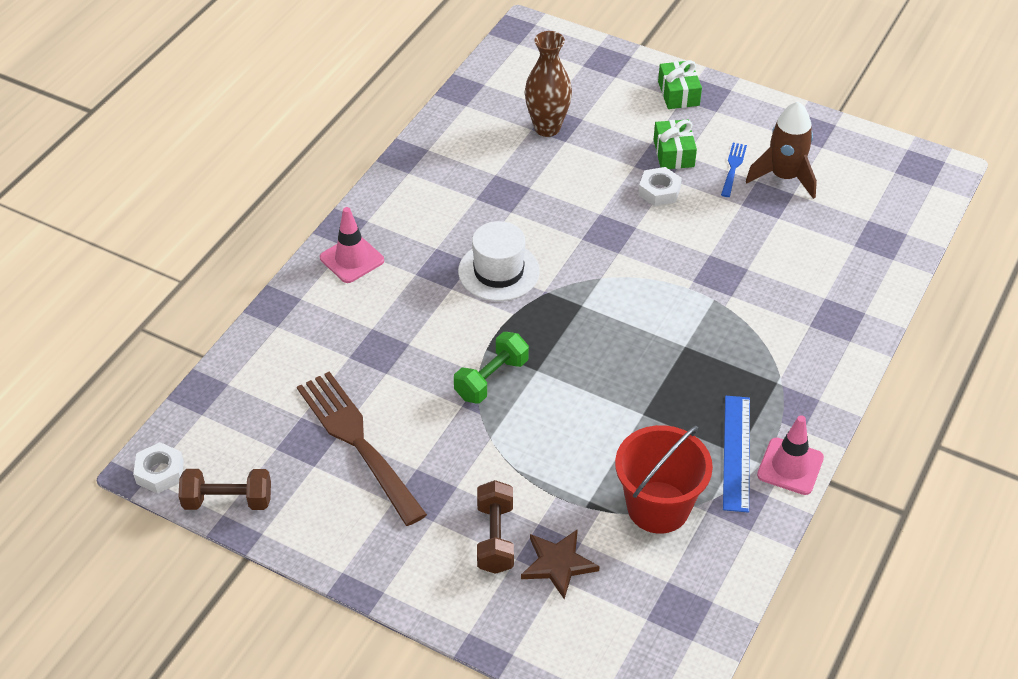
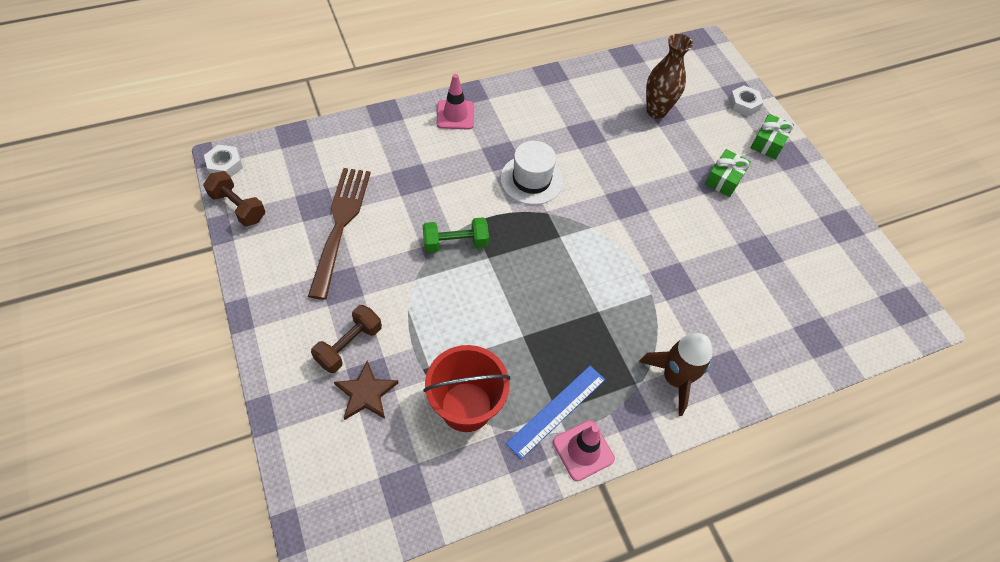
camera: 35 degrees right, 10 degrees up
white nut [638,167,682,206] -> white nut moved to [729,85,763,116]
blue fork [721,143,747,197] -> none
brown rocket [746,102,817,199] -> brown rocket moved to [639,333,713,416]

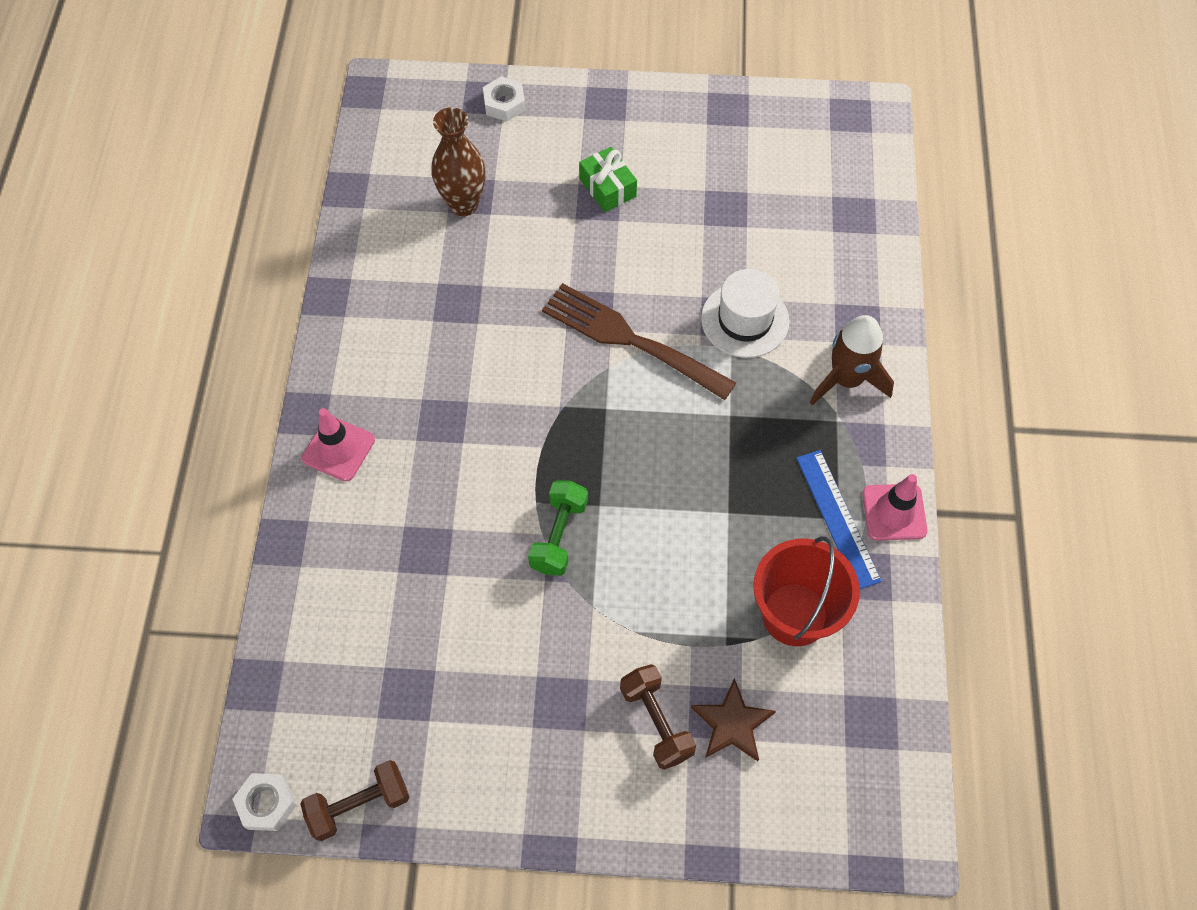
camera: 60 degrees left, 5 degrees up
brown fork [308,168,371,300] -> brown fork moved to [542,283,736,400]
white hat [500,141,563,205] -> white hat moved to [701,269,790,358]
green gift [751,114,794,159] -> none

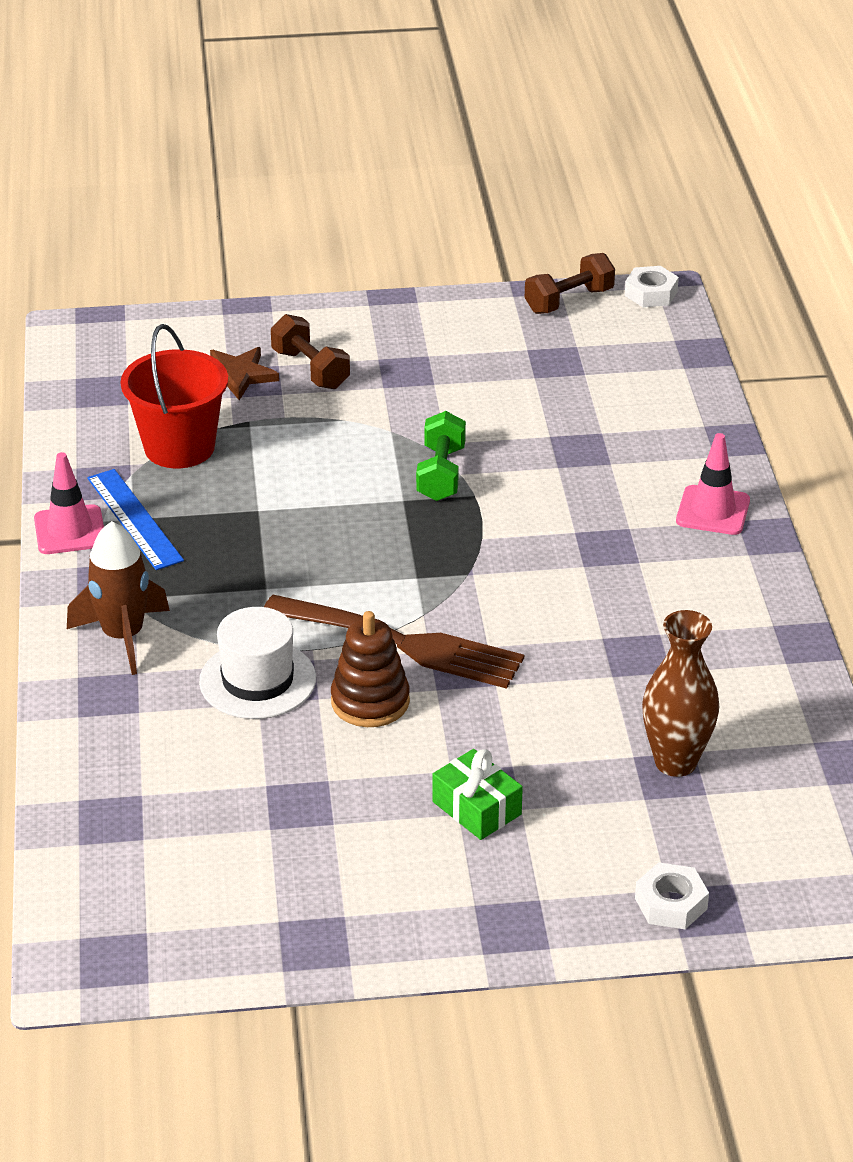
camera: 170 degrees right, 25 degrees down
none -> brown stacking toy [331,611,410,727]

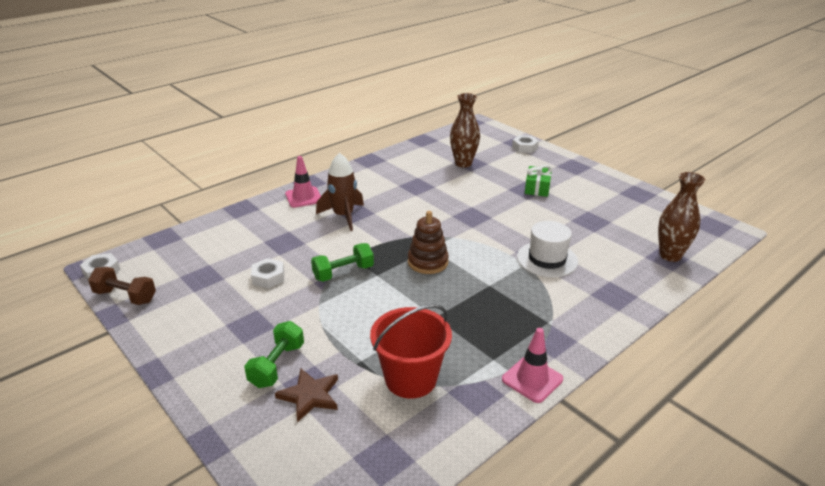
camera: 125 degrees left, 5 degrees down
brown rocket [67,521,170,675] -> brown rocket moved to [316,153,364,231]
blue ruler [87,469,184,570] -> none
brown fork [264,594,524,689] -> none
brown dumbbell [271,314,350,389] -> green dumbbell [244,321,304,388]
brown stacking toy [331,611,410,727] -> brown stacking toy moved to [408,211,449,274]
none -> white nut [251,258,284,289]
none -> brown vase [658,172,705,262]

